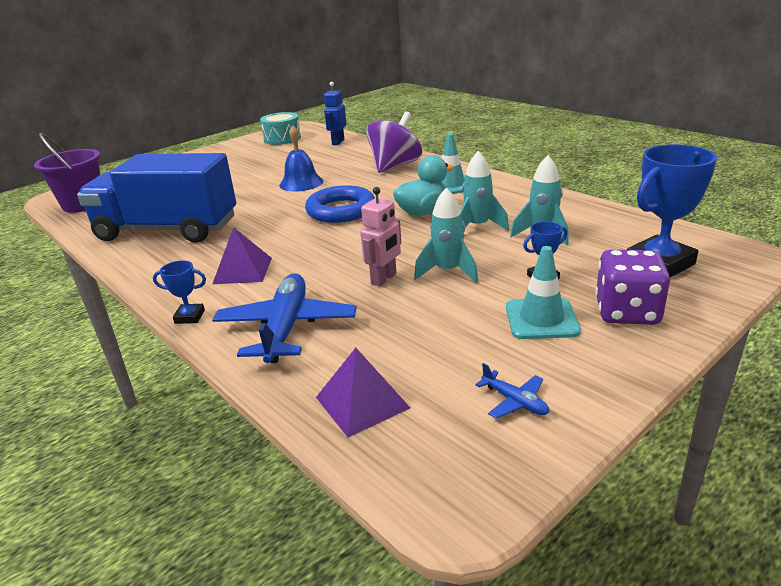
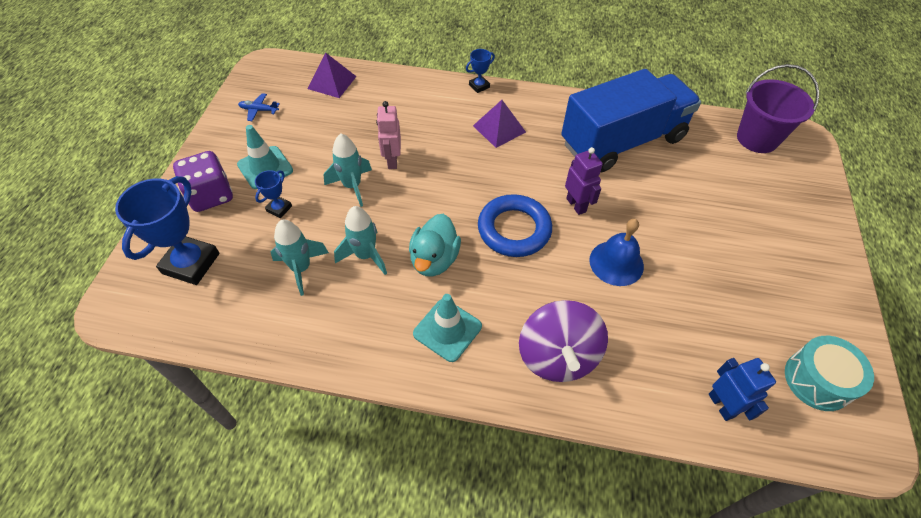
camera: 140 degrees right, 25 degrees up
blue plane [212,273,357,363] -> none
none -> purple robot [565,147,603,215]

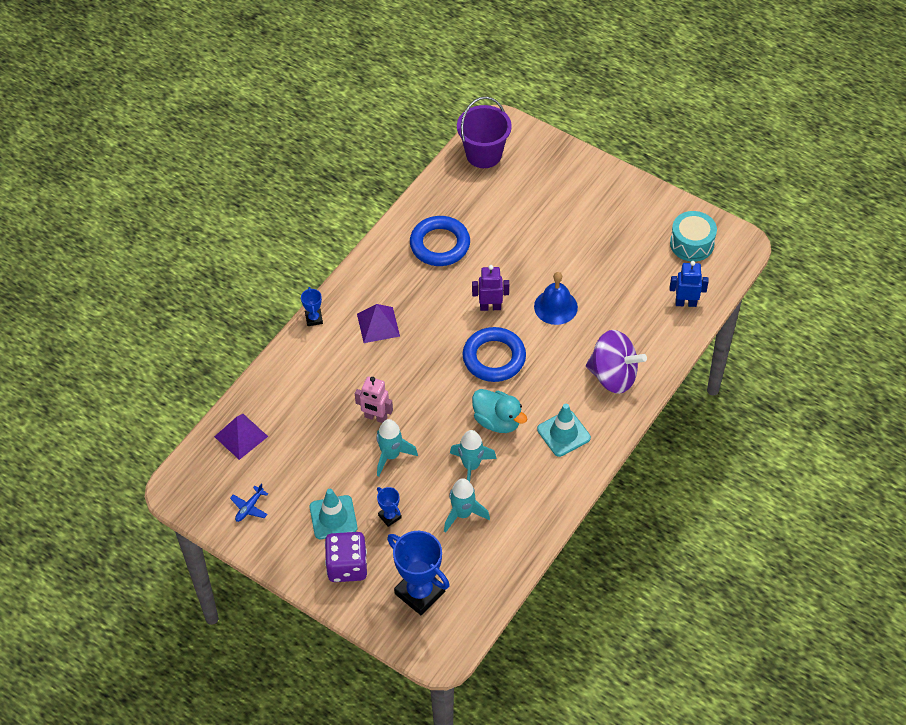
camera: 65 degrees left, 0 degrees up
blue truck [561,69,701,172] -> blue ring [410,216,470,266]

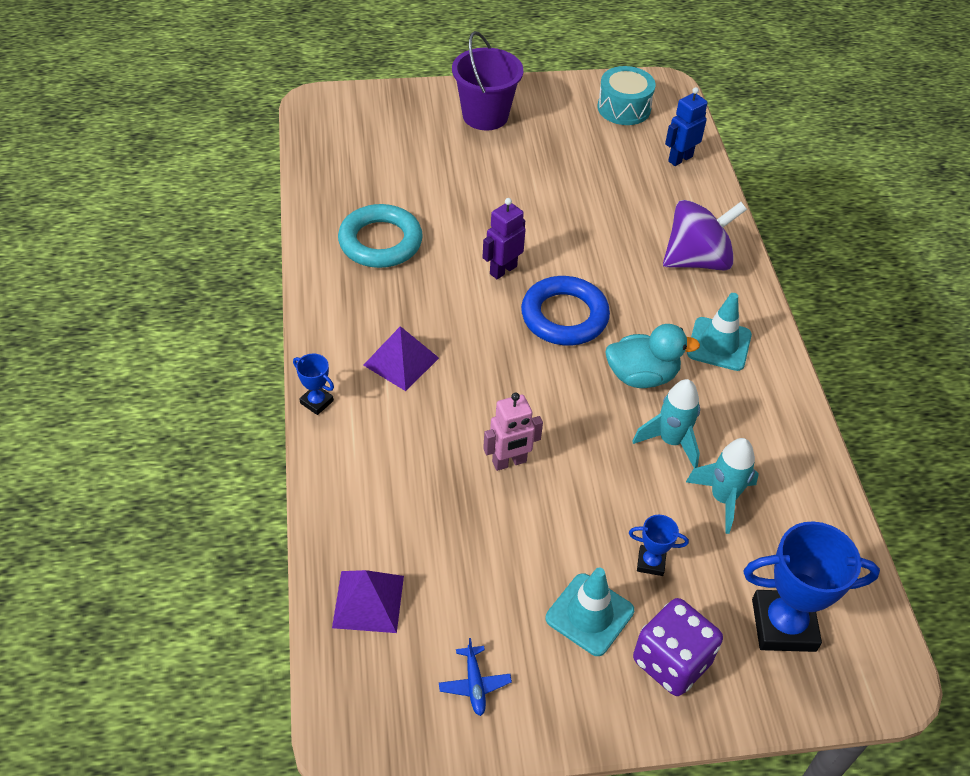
camera: 45 degrees left, 5 degrees down
turquoise rocket [377,419,418,476] -> none
blue ring [410,216,470,266] -> turquoise ring [338,204,423,268]
purple bucket [457,96,512,168] -> purple bucket moved to [452,31,523,130]
blue bell [534,272,578,325] -> none

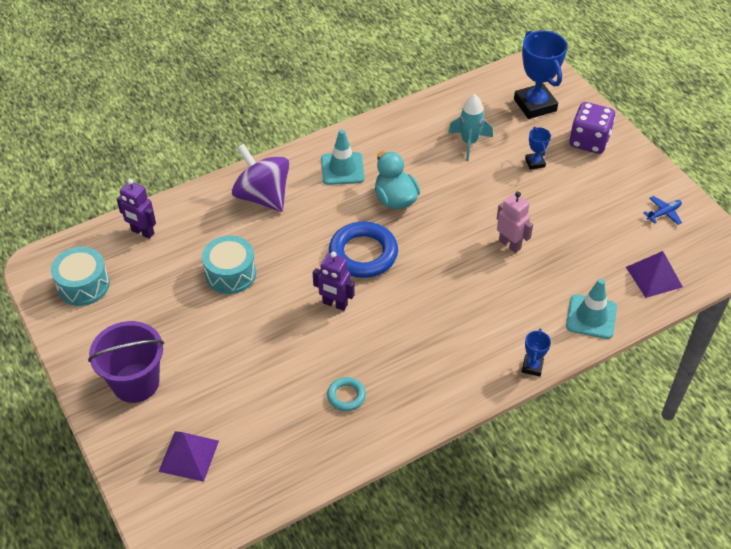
camera: 110 degrees left, 0 degrees up
turquoise ring [338,204,423,268] -> turquoise ring [327,377,366,411], size x0.50
purple pyramid [363,326,439,391] -> purple pyramid moved to [158,431,219,482]
turquoise traffic cone [546,568,634,656] -> turquoise traffic cone moved to [566,279,617,339]
turquoise rocket [632,379,700,468] -> none
blue robot [665,87,708,166] -> purple robot [117,179,156,239]
none -> turquoise drum [202,236,256,294]

